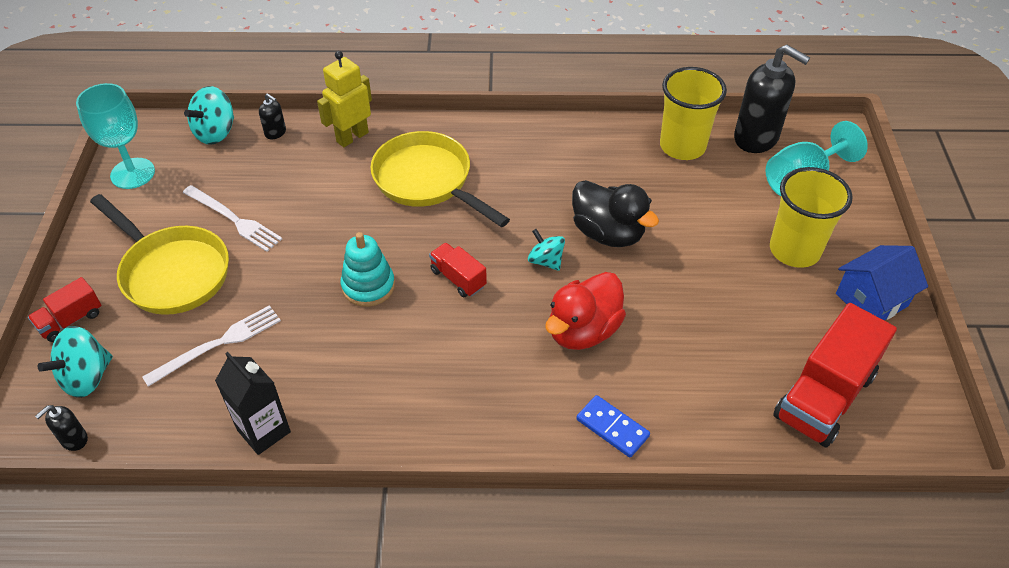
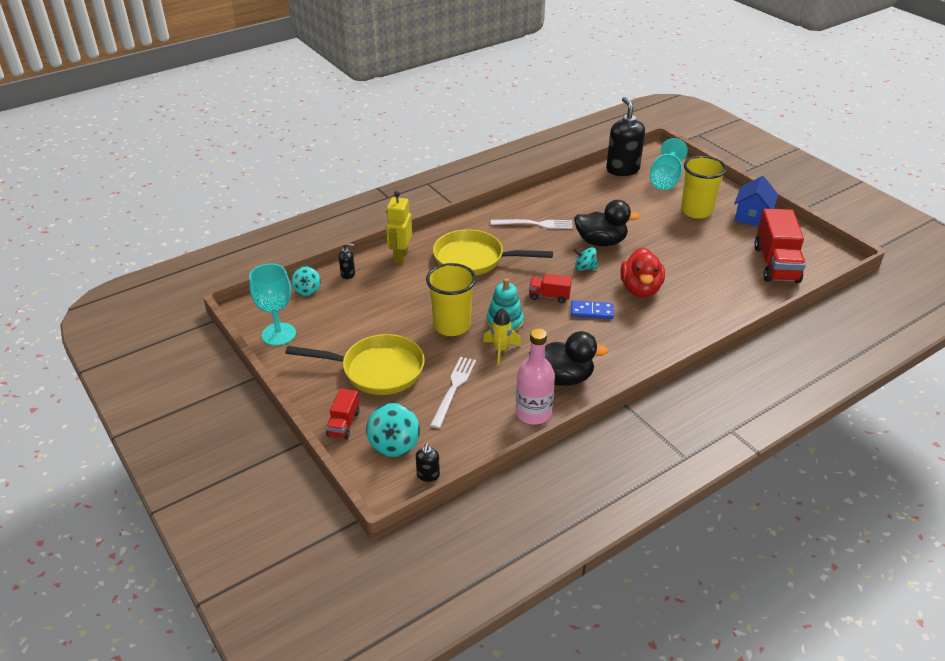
camera: 35 degrees left, 10 degrees down
white fork [183,185,282,252] -> white fork moved to [491,219,573,229]
turquoise spinning top [184,86,234,145] -> turquoise spinning top [291,267,321,296], size x0.67
black carton [215,352,291,455] -> pink bottle [516,328,555,424]
blue domino [576,395,650,458] -> blue domino moved to [571,300,614,319]
yellow cup [660,67,727,160] -> yellow cup moved to [426,263,476,336]
black soap dispenser [734,45,810,153] -> black soap dispenser turned 105 degrees counterclockwise [606,97,645,176]
none -> yellow rocket [483,308,521,365]
none -> black duck [529,331,609,386]

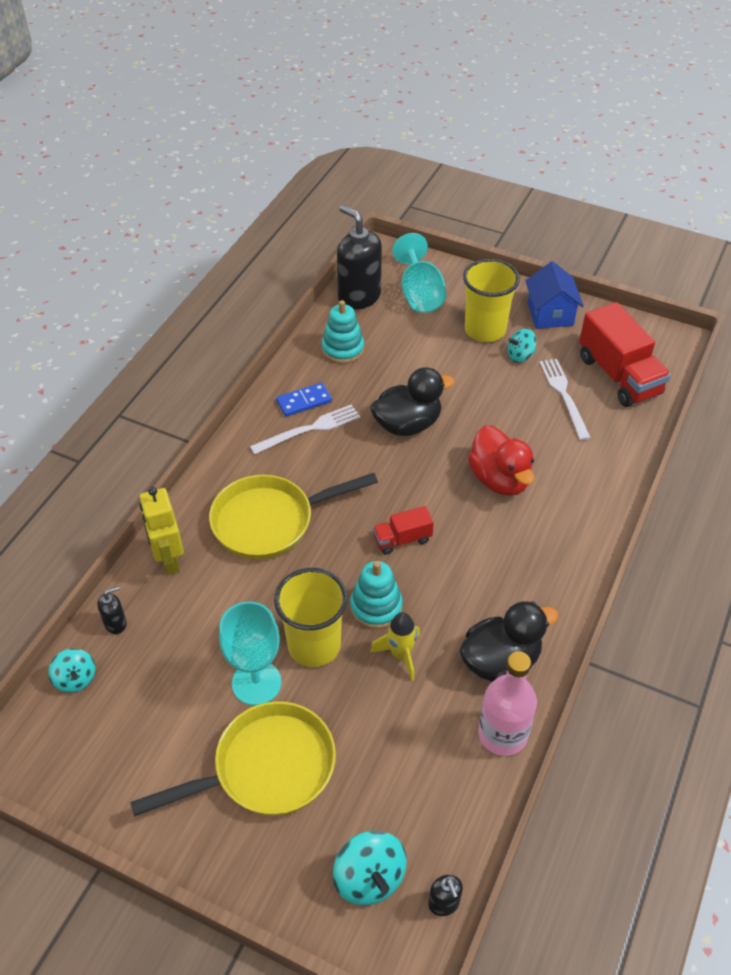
camera: 30 degrees left, 10 degrees up
turquoise goblet [249,263,296,346] -> turquoise goblet moved to [219,601,282,705]
red truck [326,388,360,439] -> none
white fork [430,357,476,429] -> white fork moved to [539,359,591,440]
blue domino [571,300,614,319] -> blue domino moved to [276,383,332,416]
turquoise spinning top [573,247,598,271] -> turquoise spinning top moved to [508,328,536,362]
none -> turquoise stacking toy [321,300,364,364]

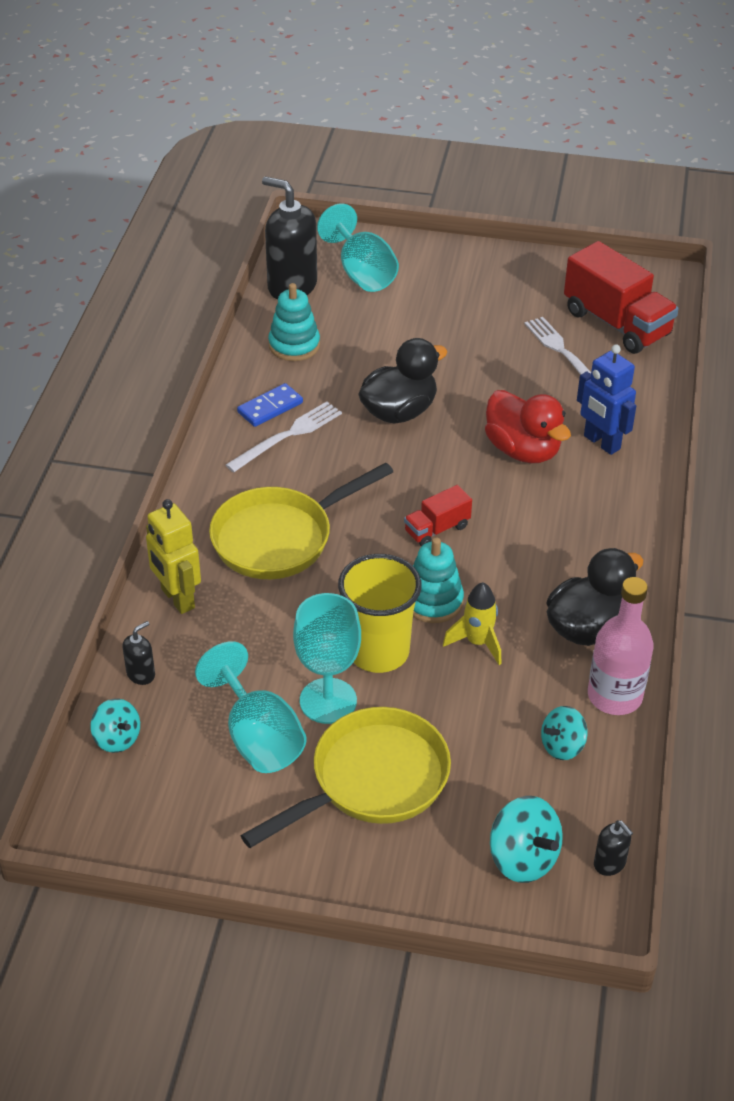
camera: 15 degrees left, 5 degrees down
yellow cup [463,259,520,342] -> none
turquoise spinning top [508,328,536,362] -> turquoise spinning top moved to [541,706,588,760]
blue house [525,261,584,329] -> none
none -> turquoise goblet [195,641,307,773]
none -> blue robot [577,344,636,455]

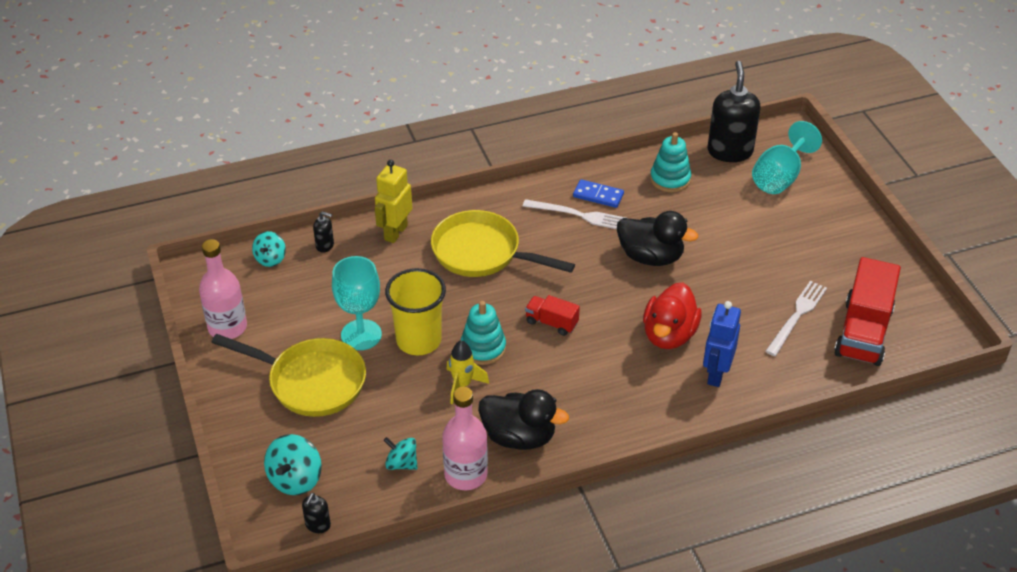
camera: 60 degrees right, 0 degrees up
turquoise goblet [195,641,307,773] -> none
none -> pink bottle [199,239,247,339]

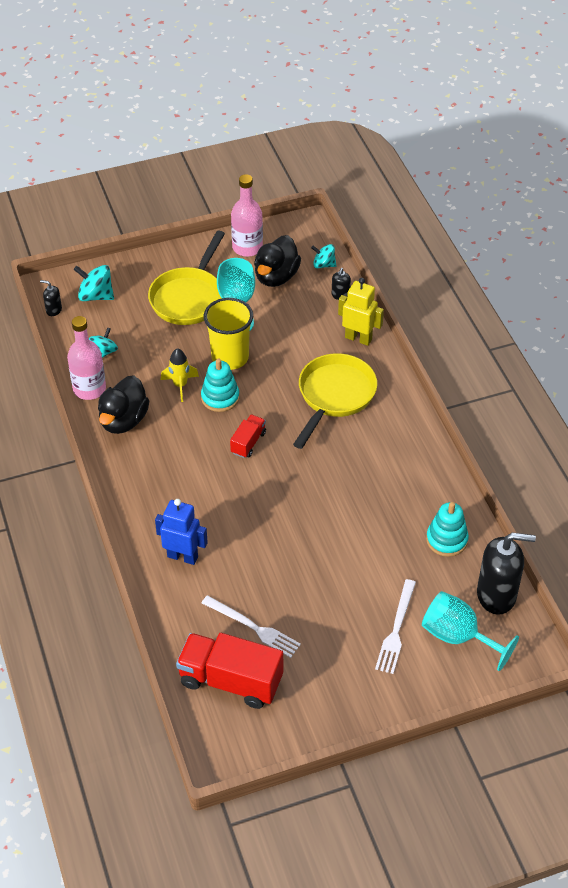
camera: 90 degrees right, 5 degrees up
white fork [523,199,626,229] -> white fork moved to [375,579,416,674]
blue domino [573,179,624,208] -> none
black duck [617,211,698,266] -> black duck moved to [254,235,301,287]
red duck [643,282,702,349] -> none

